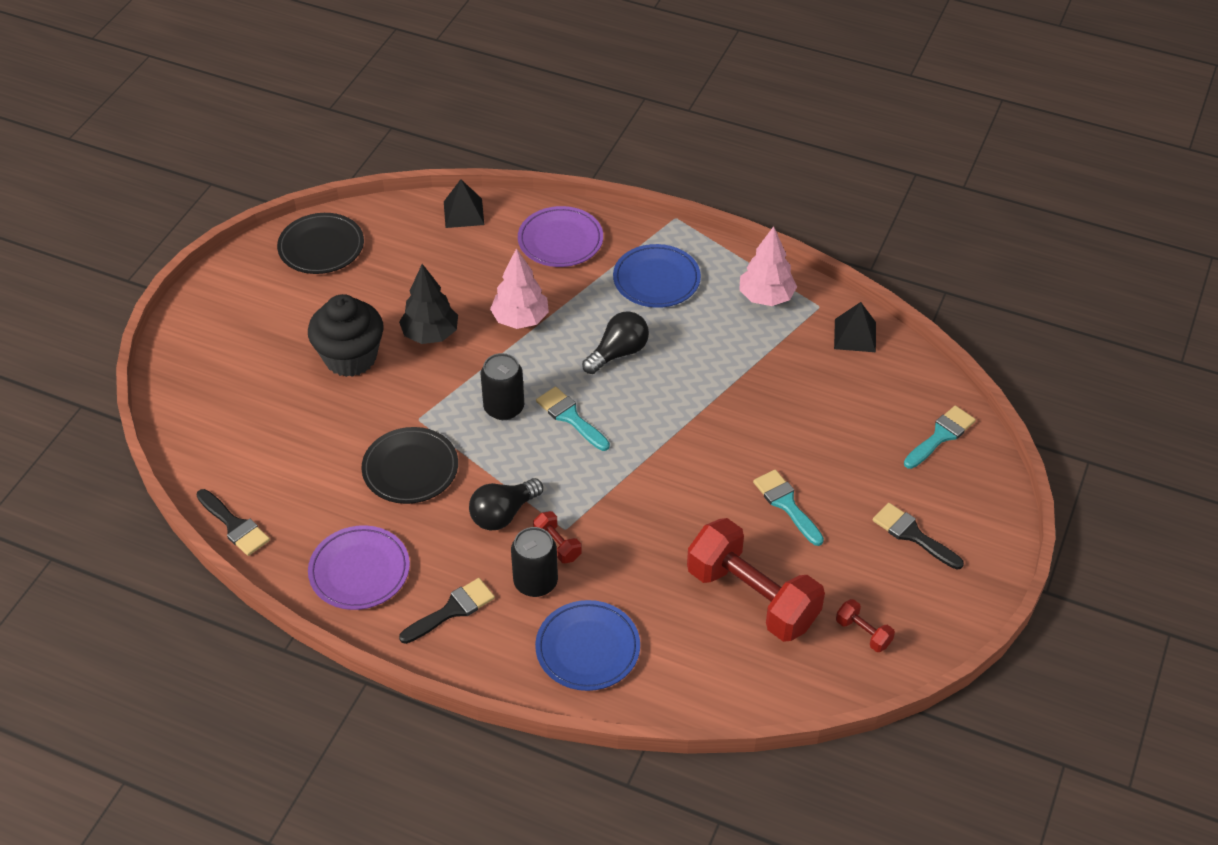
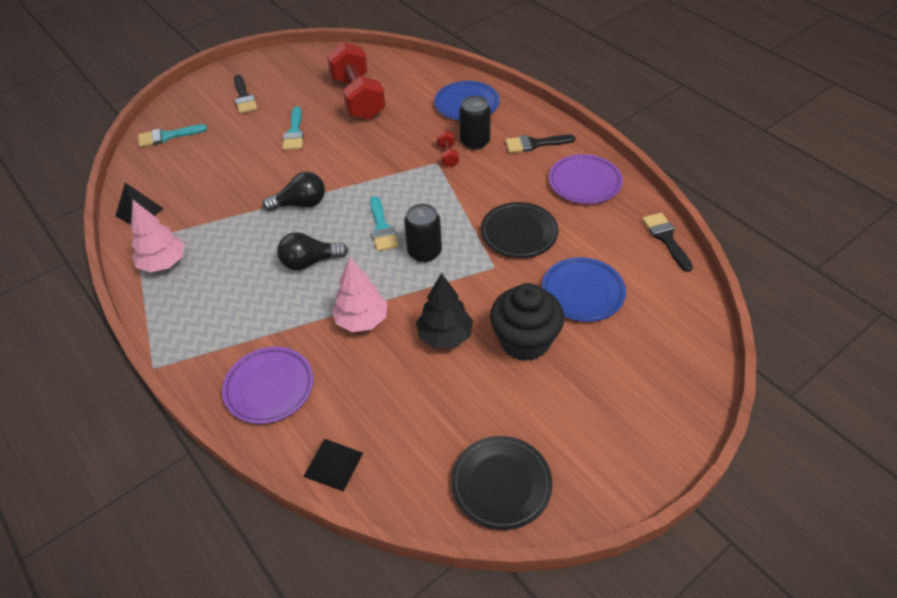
camera: 150 degrees left, 0 degrees up
black light bulb [469,478,543,531] -> black light bulb moved to [262,172,325,211]
blue plate [613,244,701,308] -> blue plate moved to [542,257,626,322]
red dumbbell [836,599,895,652] -> none

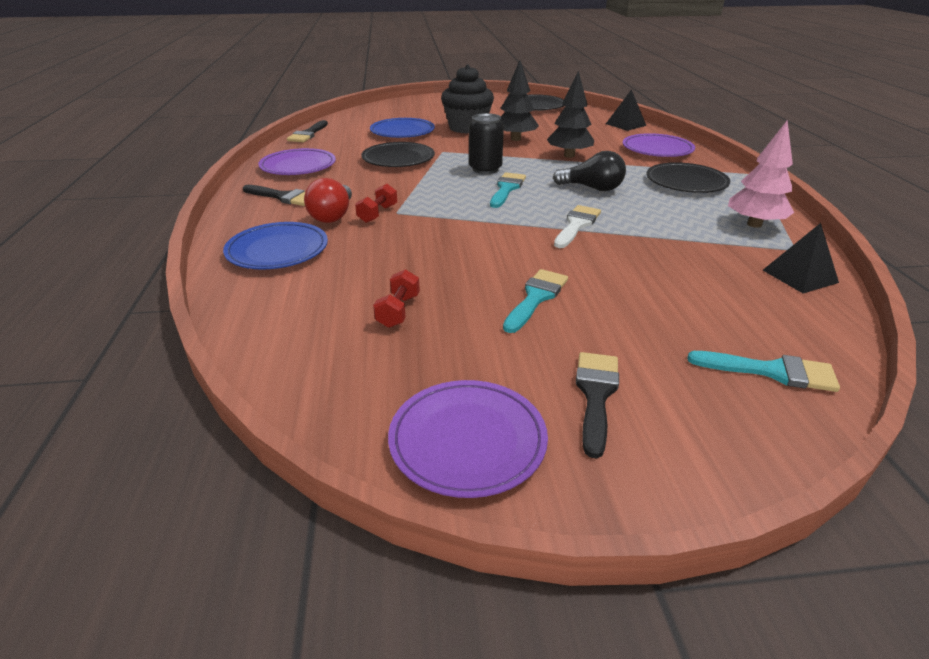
camera: 150 degrees left, 15 degrees down
black light bulb [262,172,325,211] -> white brush [554,205,601,248]
red dumbbell [327,42,385,120] -> red dumbbell [373,269,420,328], size x0.42
pink tree [332,257,388,332] -> black tree [547,71,594,158]
black can [459,96,491,150] -> red light bulb [304,178,352,223]
none -> purple plate [388,380,548,498]
none -> black plate [646,162,730,193]

